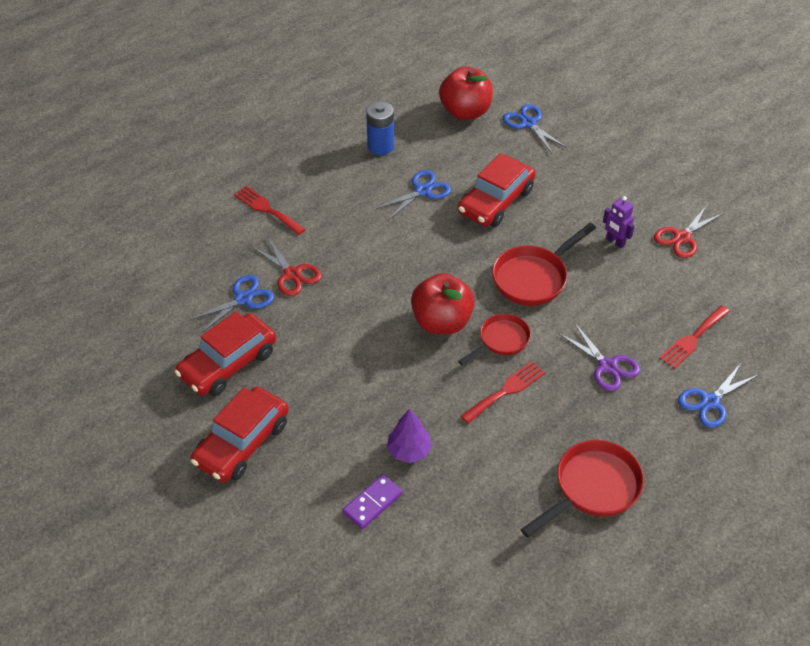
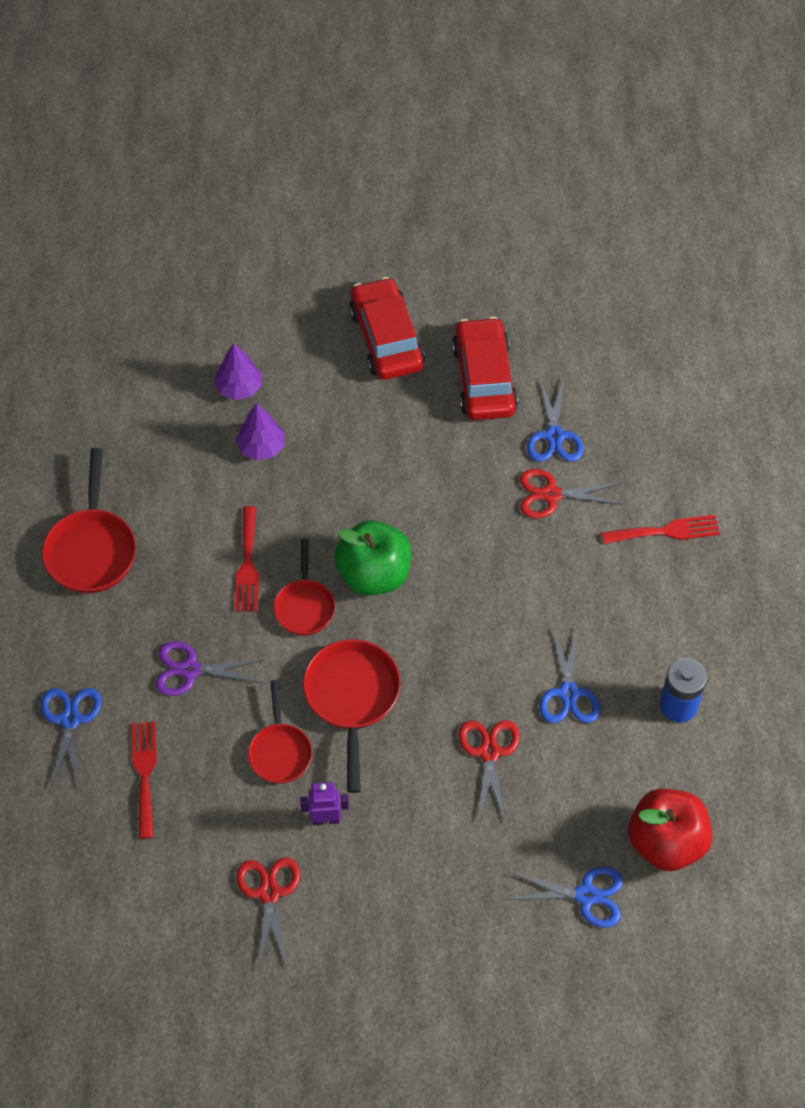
camera: 130 degrees right, 10 degrees up
purple domino [342,474,403,529] -> purple tree [214,343,262,400]
red apple [411,273,475,334] -> green apple [334,520,411,596]
red car [458,153,536,227] -> red scissors [459,720,520,823]
none -> red pan [248,680,312,784]

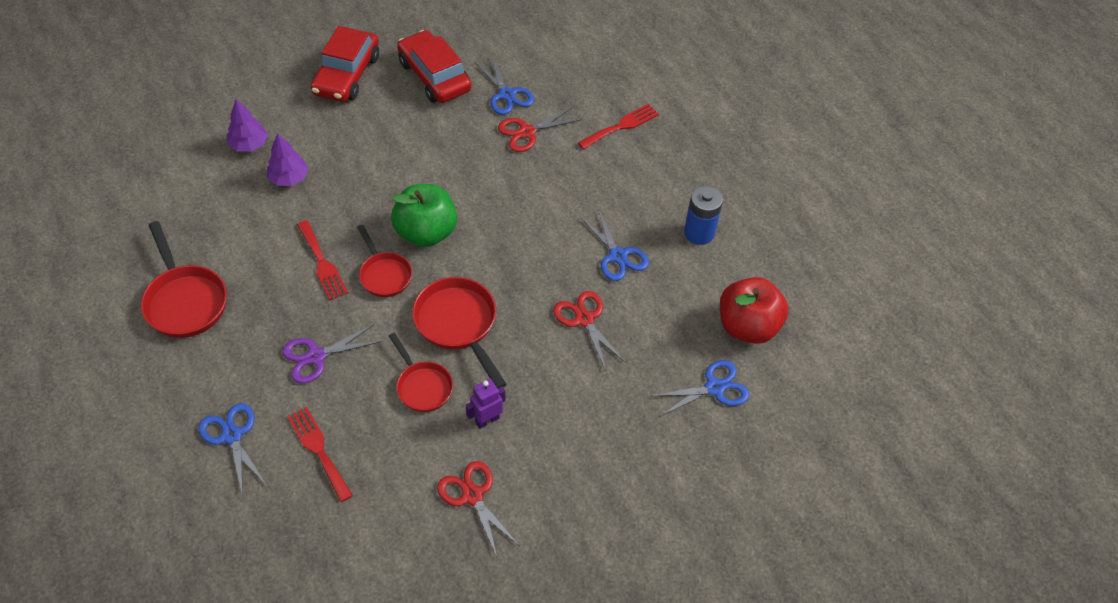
camera: 30 degrees left, 5 degrees down
red car [349,277,425,380] -> red car turned 120 degrees counterclockwise [310,26,379,102]

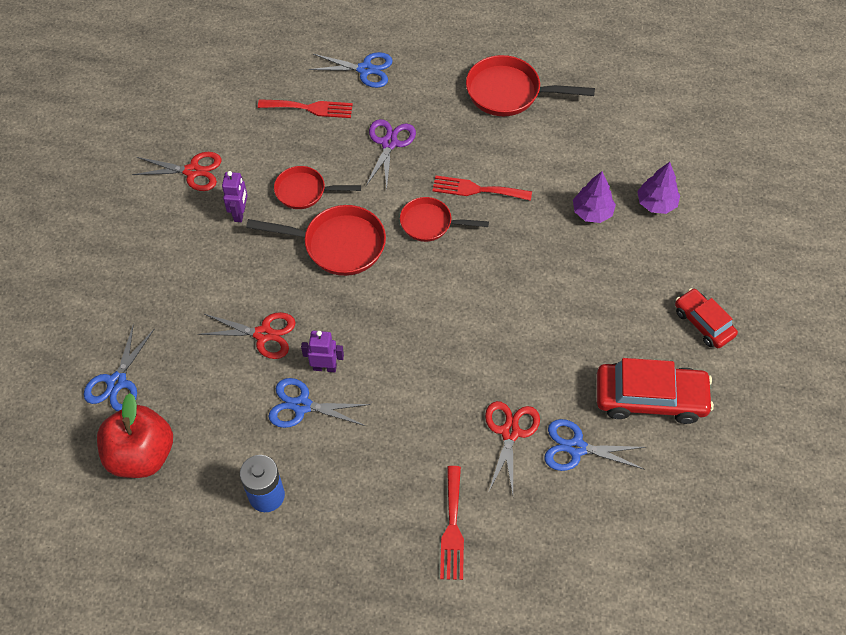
camera: 130 degrees right, 5 degrees up
red car [310,26,379,102] -> red car [675,288,738,348], size x0.61
green apple [391,184,457,247] -> none
none -> purple robot [301,331,344,372]

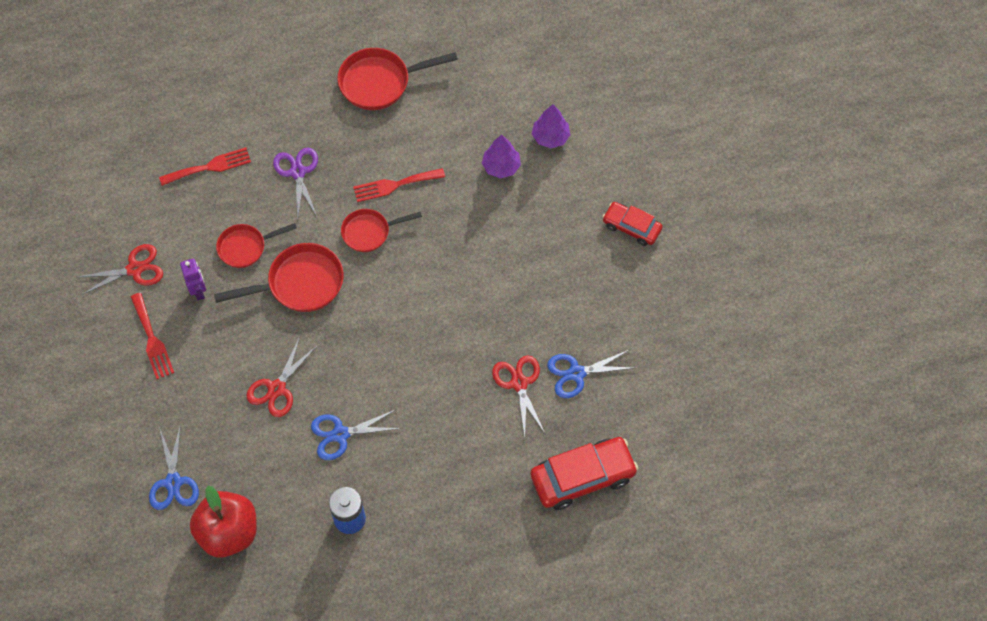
camera: 25 degrees left, 5 degrees up
red scissors [198,312,296,359] -> red scissors turned 135 degrees clockwise [246,337,318,417]
purple robot [301,331,344,372] -> none
blue scissors [309,52,393,88] -> none
red fork [440,466,464,580] -> red fork moved to [131,293,174,379]
red car [597,358,714,424] -> red car moved to [530,437,638,510]

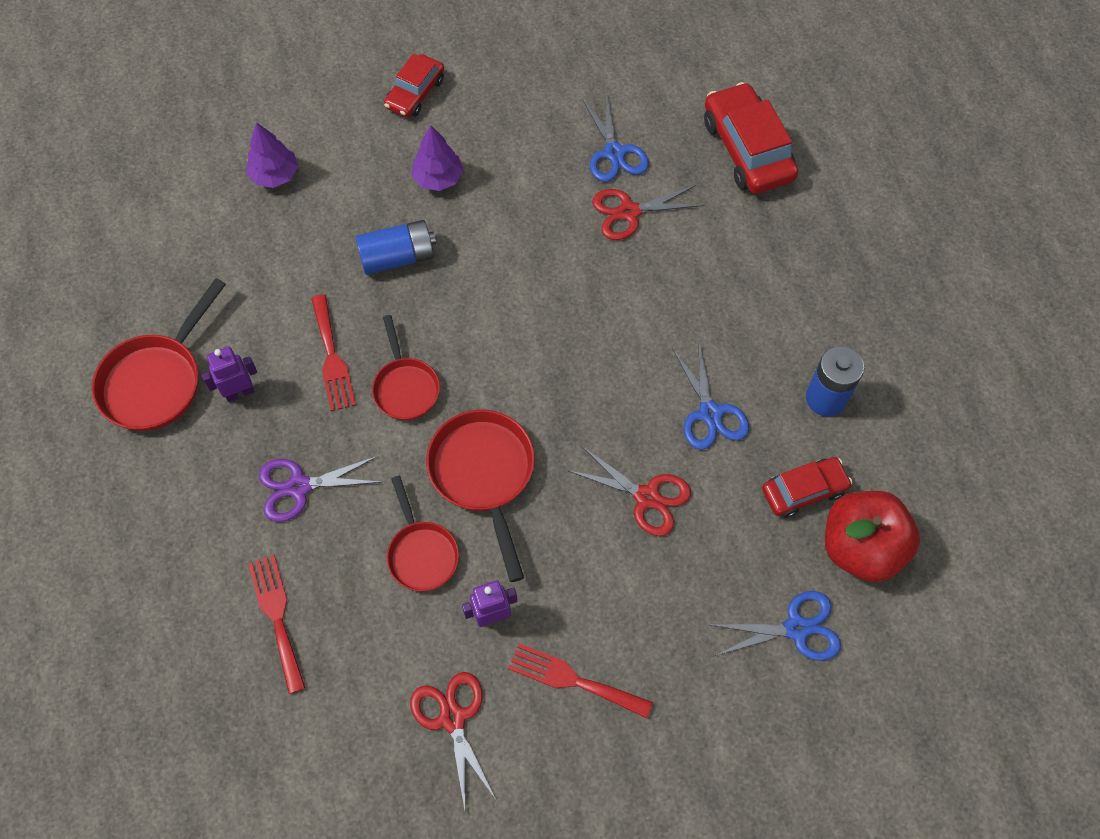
camera: 90 degrees left, 0 degrees up
red fork [131,293,174,379] -> red fork turned 135 degrees counterclockwise [508,643,653,718]
red pan [337,48,458,110] -> red pan turned 45 degrees clockwise [92,278,226,431]
purple tree [482,135,521,179] -> purple tree moved to [411,126,463,191]
none -> purple robot [202,347,257,402]
none -> blue battery [355,220,436,275]
none -> red car [762,457,852,518]

